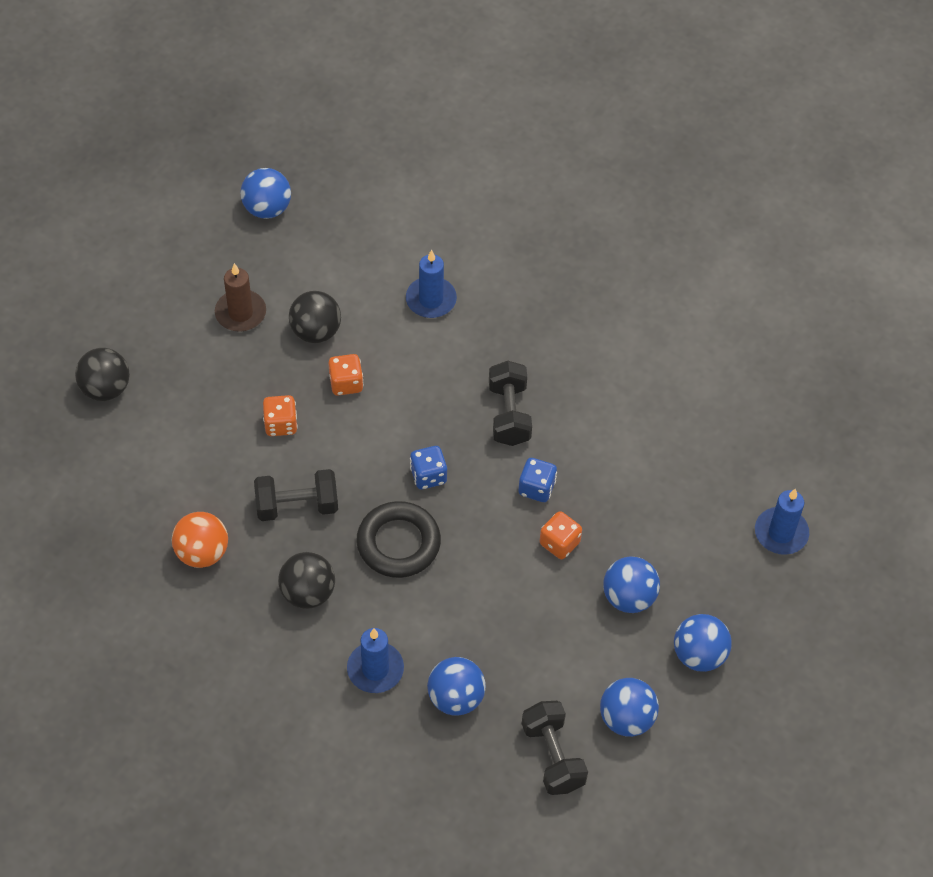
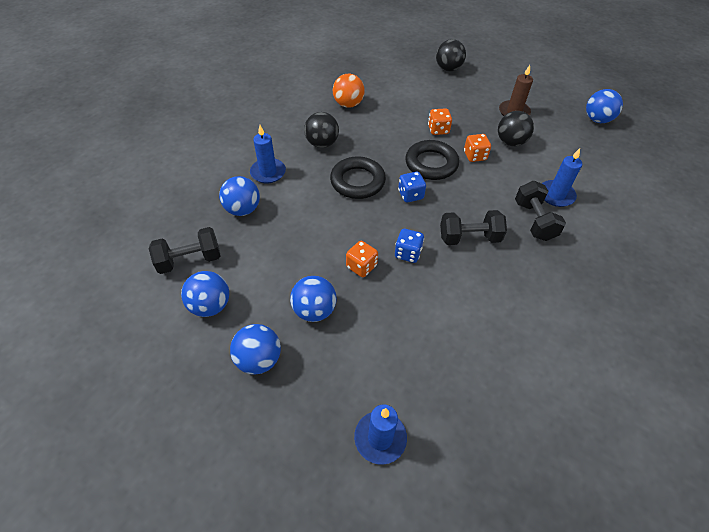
camera: 90 degrees right, 5 degrees down
black dumbbell [254,469,338,521] -> black dumbbell moved to [515,181,566,241]
none -> black ring [405,140,459,180]

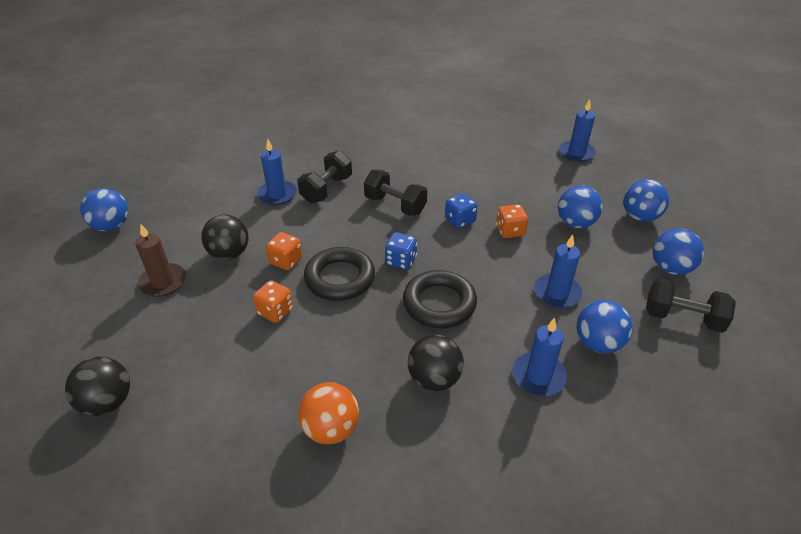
camera: 140 degrees left, 10 degrees down
none -> blue candle [534,235,583,308]

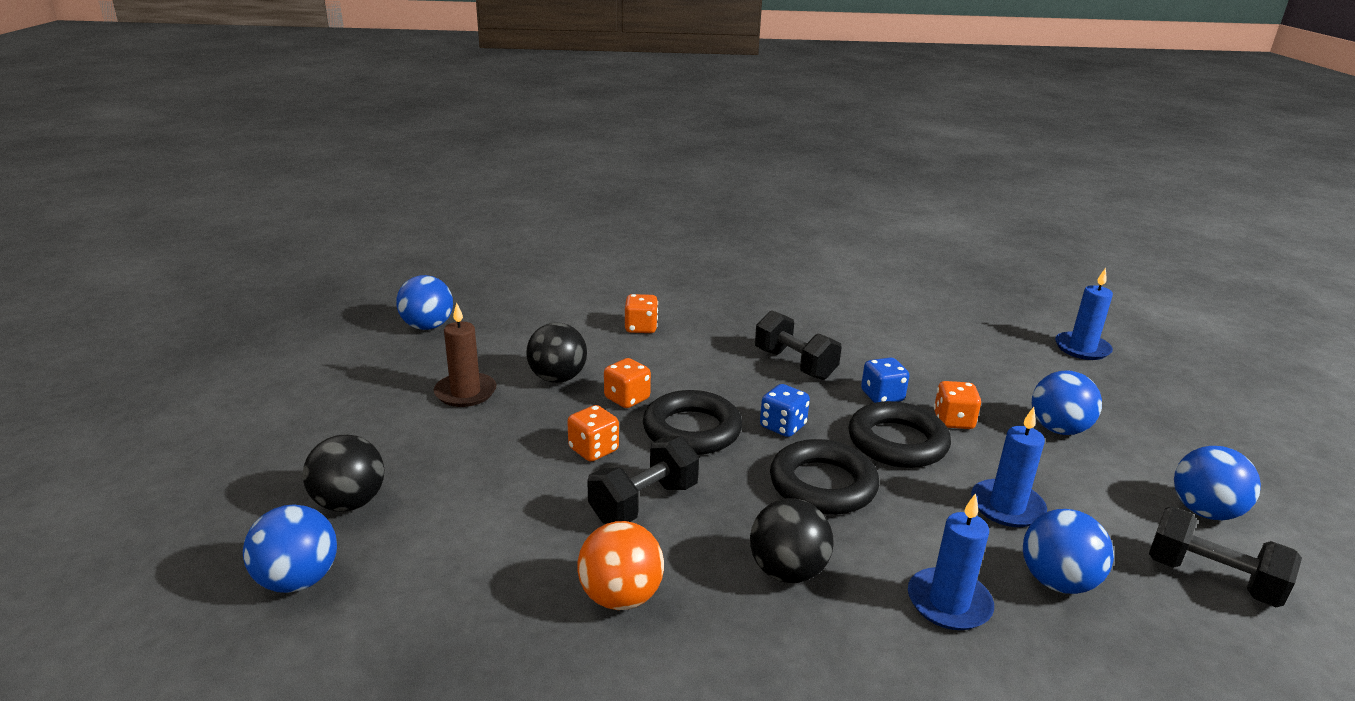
camera: 15 degrees right, 15 degrees down
blue candle [257,139,297,205] -> orange dice [625,294,658,333]
black dumbbell [297,150,352,203] -> black dumbbell moved to [587,436,699,524]
blue ball [623,179,669,222] -> blue ball moved to [243,504,337,593]
none -> black ring [848,401,951,468]

